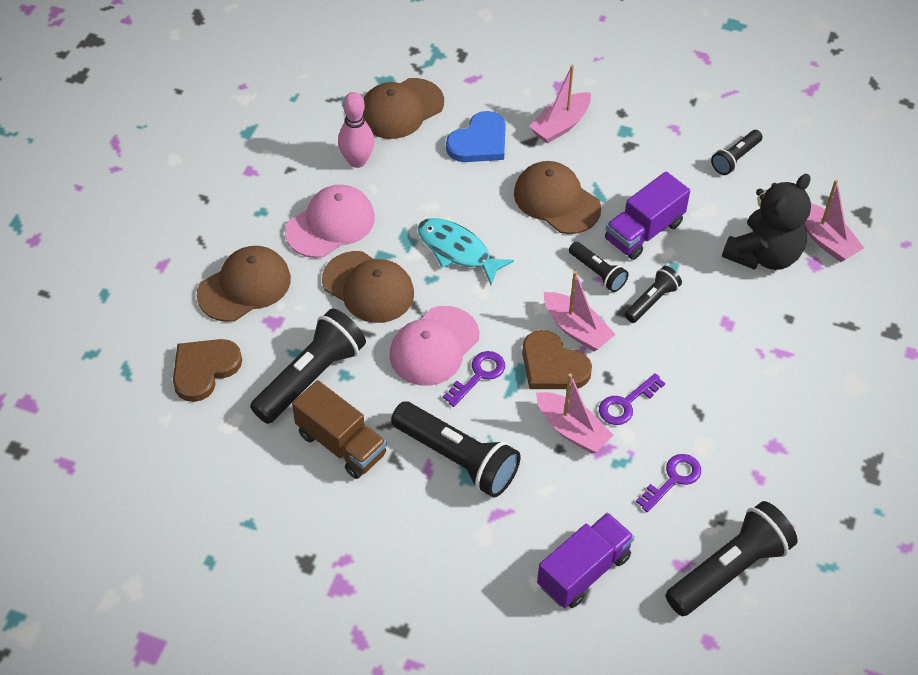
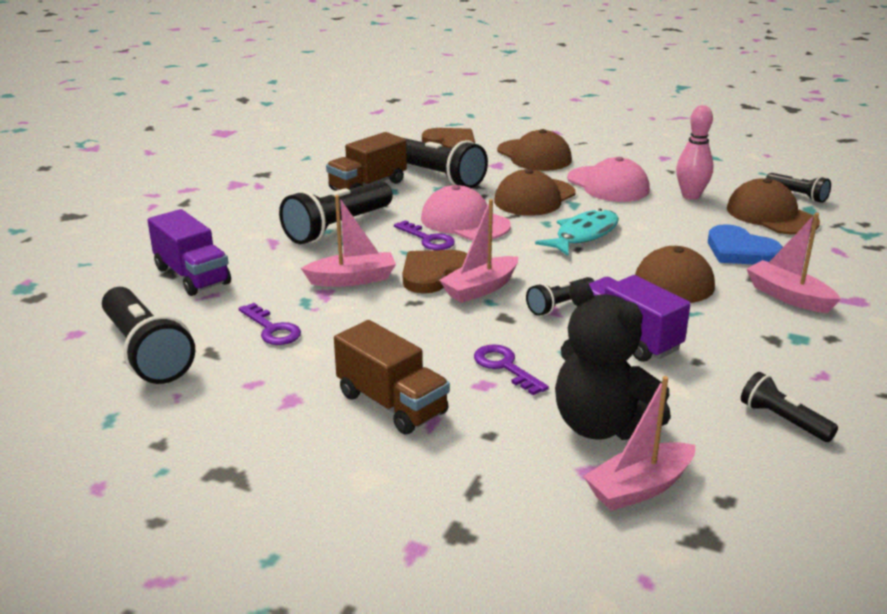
camera: 95 degrees right, 25 degrees down
pink boat [536,374,614,453] -> pink boat turned 150 degrees counterclockwise [301,195,396,287]
purple key [599,373,665,425] -> purple key moved to [474,344,549,395]
black flashlight [625,266,682,323] -> black flashlight moved to [766,173,831,203]
none -> brown truck [334,320,450,434]

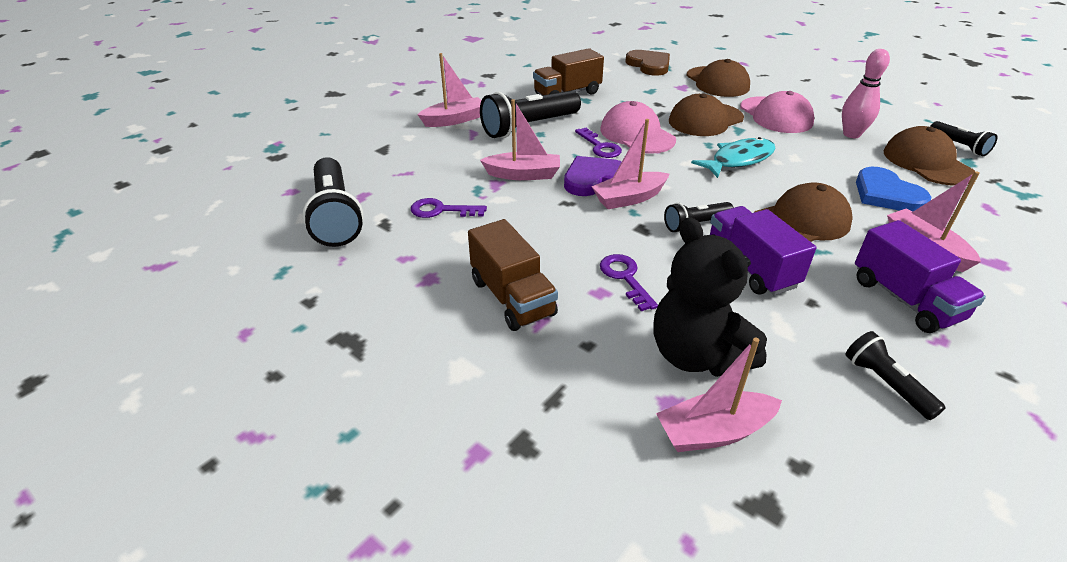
camera: 15 degrees right, 10 degrees up
purple truck [147,209,231,296] -> purple truck moved to [855,220,986,333]
purple key [239,303,301,345] -> purple key turned 120 degrees clockwise [411,198,487,218]
brown heart [403,250,467,294] -> purple heart [564,156,622,196]
black flashlight [404,138,488,188] -> none
none -> pink boat [417,53,482,127]

